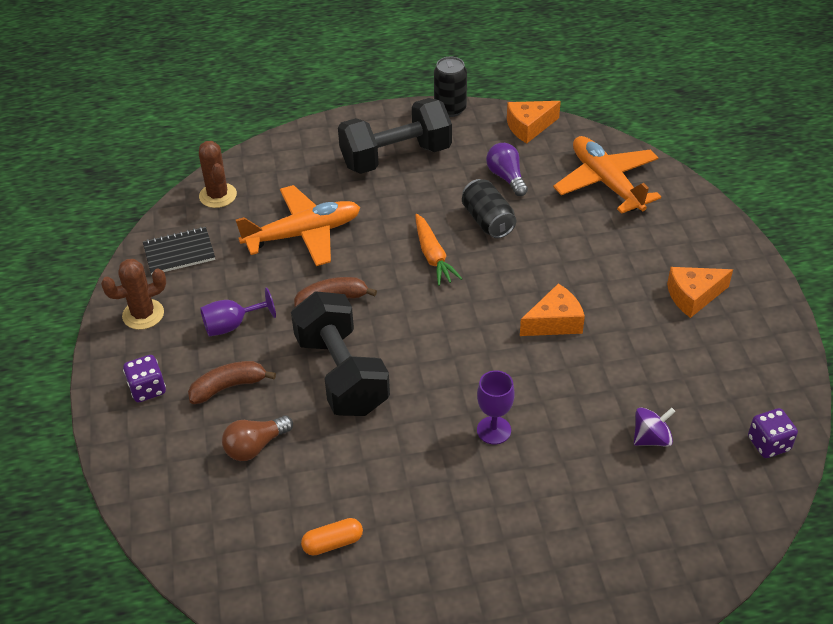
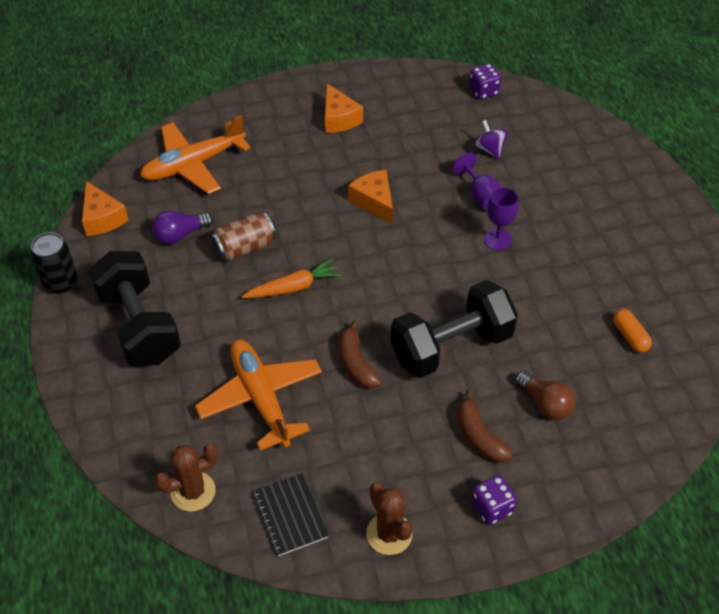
camera: 95 degrees left, 5 degrees up
purple goblet [200,287,276,337] -> purple goblet moved to [452,152,501,211]
black can [462,179,516,238] -> brown can [210,212,276,261]

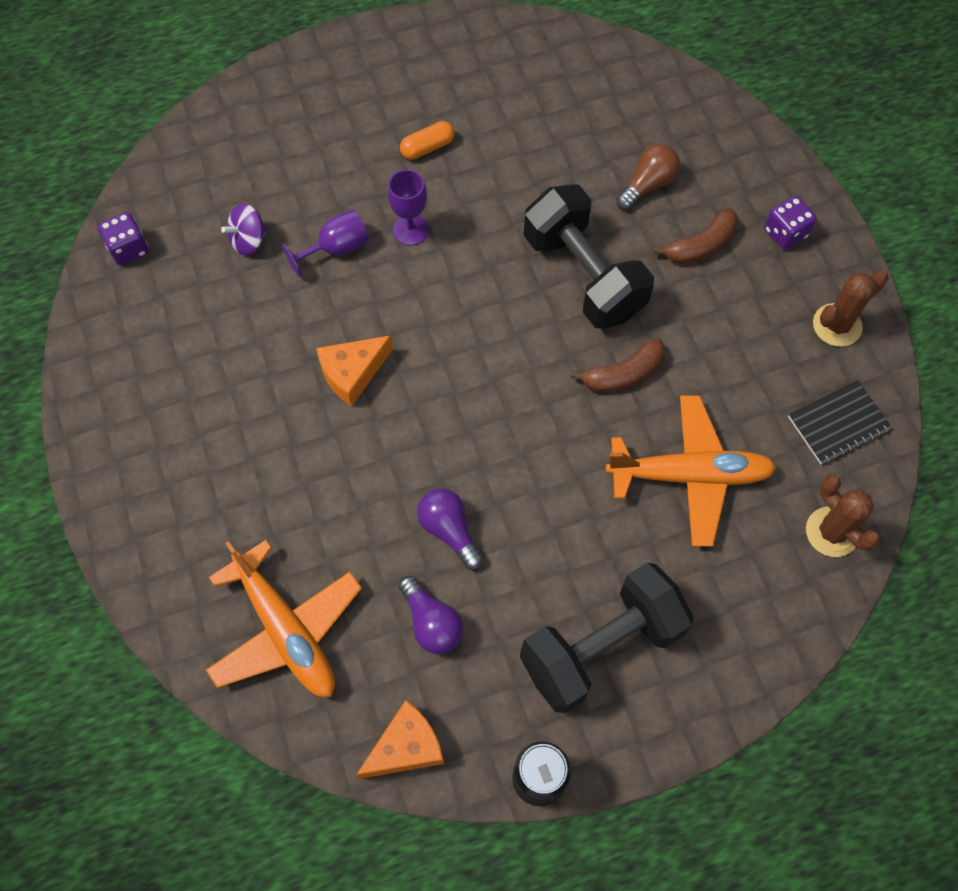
camera: 95 degrees left, 15 degrees up
orange plane [195,339,322,451] -> orange plane turned 150 degrees counterclockwise [606,395,777,547]
brown can [210,212,276,261] -> purple light bulb [417,488,483,570]
orange carrot [242,258,342,298] -> none
orange cheese [325,84,363,133] -> none
orange capsule [613,309,652,353] -> orange capsule moved to [400,121,455,160]

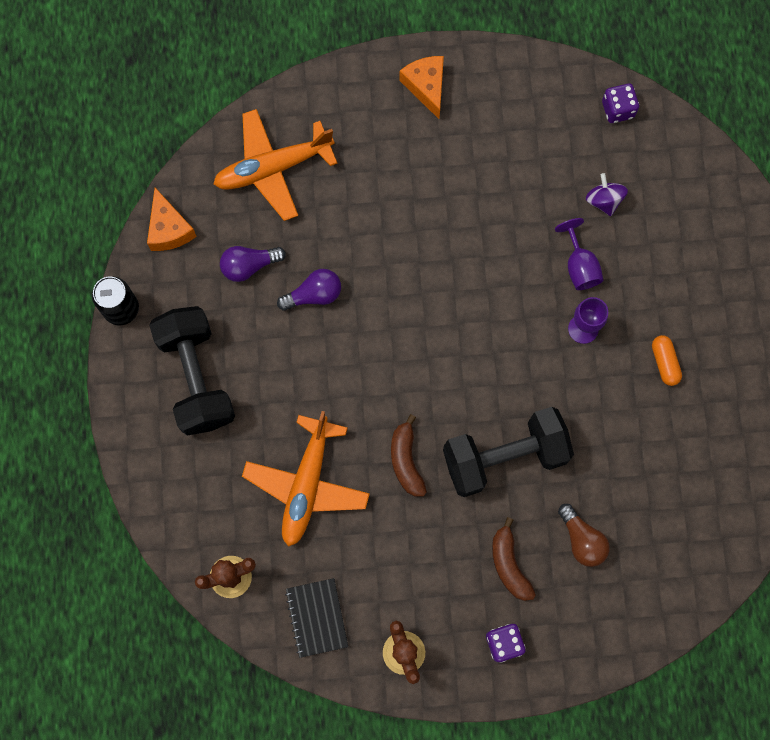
camera: 105 degrees right, 10 degrees up
orange cheese [316,335,393,406] -> orange cheese moved to [399,56,444,119]

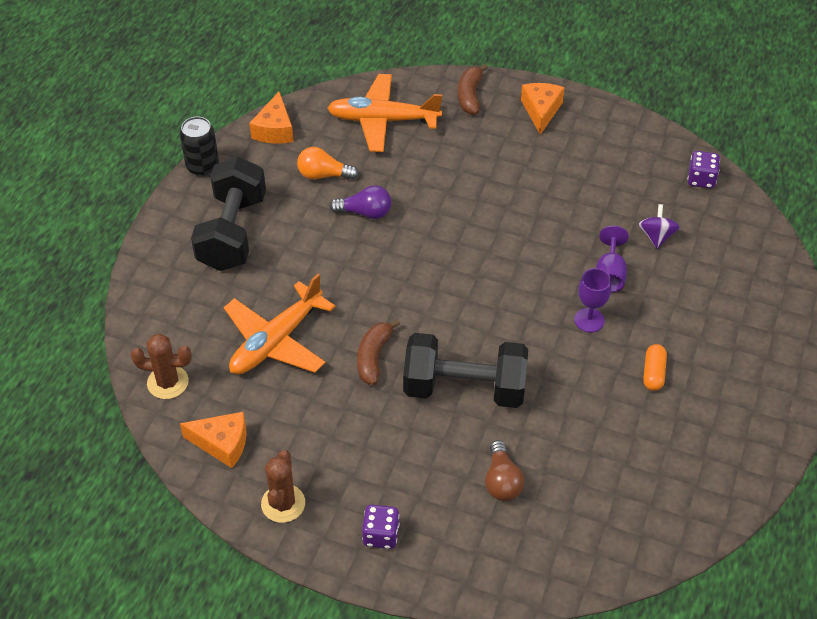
camera: 25 degrees right, 25 degrees down
purple light bulb [220,246,286,282] -> orange light bulb [297,147,359,180]
black notebook [285,578,348,658] -> orange cheese [180,412,246,468]
brown banana [492,517,536,601] -> brown banana moved to [458,64,488,115]

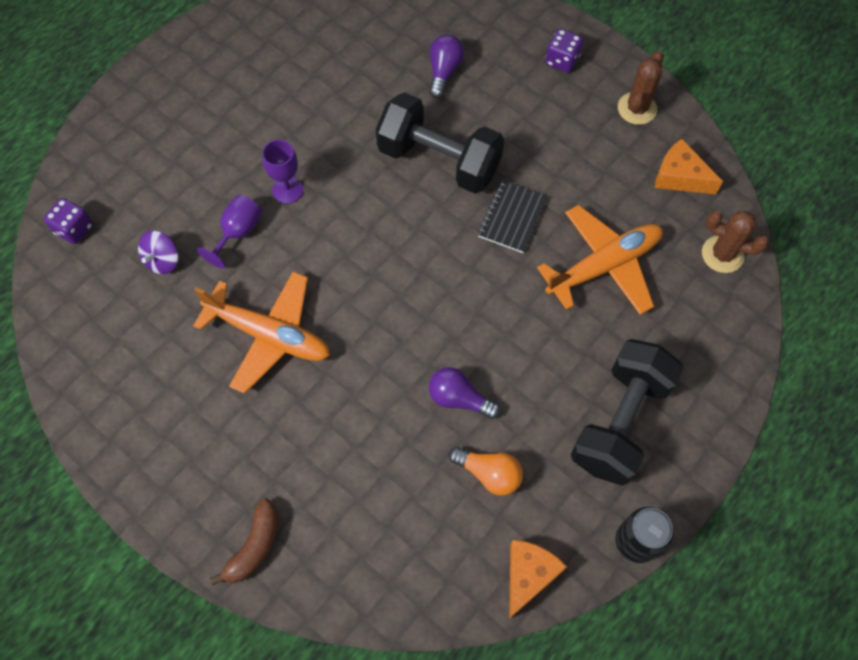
camera: 160 degrees left, 15 degrees up
orange plane [327,74,442,152] -> orange plane moved to [193,271,330,394]
brown banana [357,319,400,385] -> black notebook [478,180,548,253]
brown light bulb [485,440,524,501] -> purple light bulb [429,34,464,98]
orange cheese [521,83,565,135] -> none
orange capsule [643,344,667,391] -> none
purple dice [687,151,720,188] -> purple dice moved to [44,198,93,244]

